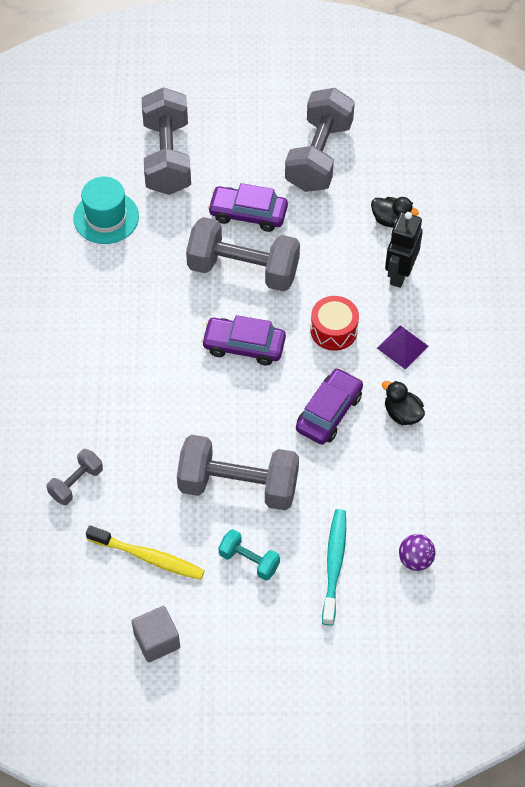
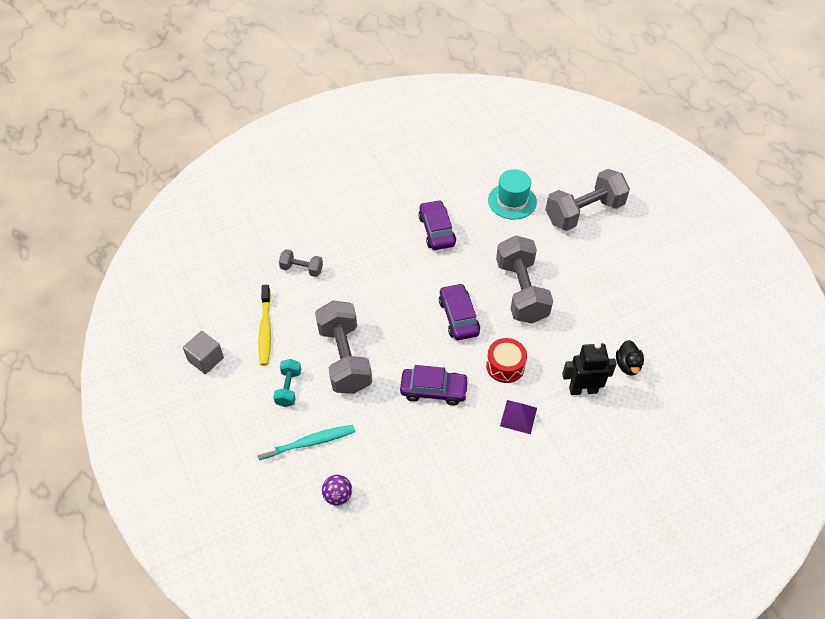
camera: 65 degrees right, 5 degrees down
purple car [208,183,288,232] -> purple car moved to [418,200,456,250]
grey dumbbell [285,88,355,192] -> none
black duck [382,381,425,425] -> none

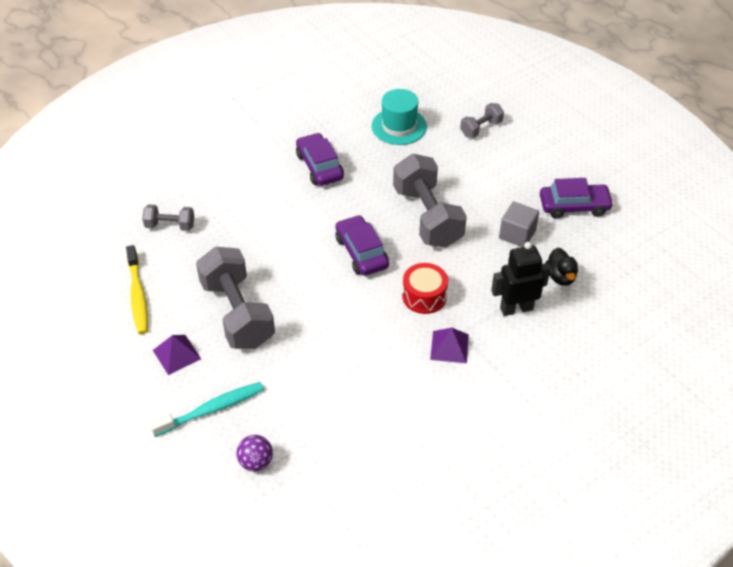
camera: 10 degrees left, 5 degrees down
grey cube [183,331,224,374] -> grey cube moved to [499,201,539,247]
turquoise dumbbell [273,359,301,407] -> purple pyramid [153,335,201,375]
purple car [400,365,469,405] -> purple car moved to [540,178,614,219]
grey dumbbell [546,169,630,231] -> grey dumbbell [460,103,504,138], size x0.50

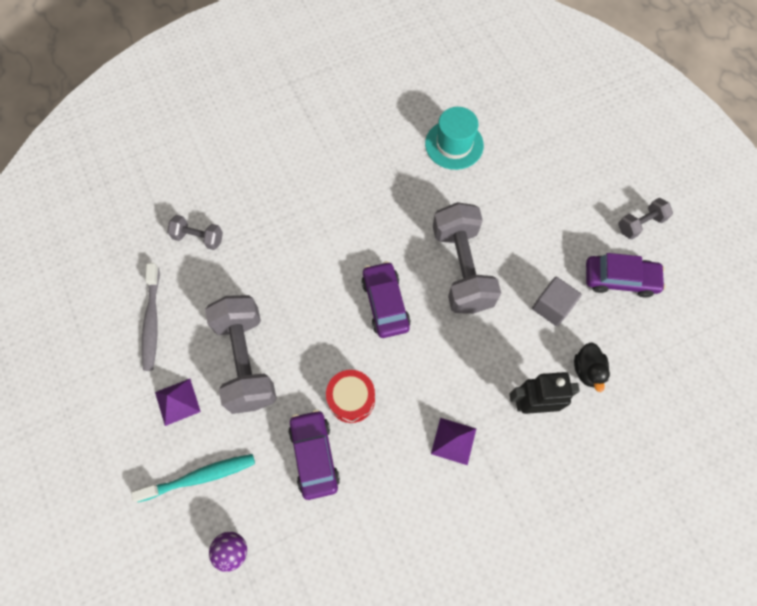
camera: 10 degrees right, 20 degrees up
yellow toothbrush [126,245,148,334] -> grey toothbrush [142,263,160,371]
purple car [296,133,344,186] -> purple car moved to [288,410,340,500]
red drum [402,263,448,314] -> red drum moved to [326,370,375,423]
grey dumbbell [460,103,504,138] -> grey dumbbell moved to [618,198,673,240]

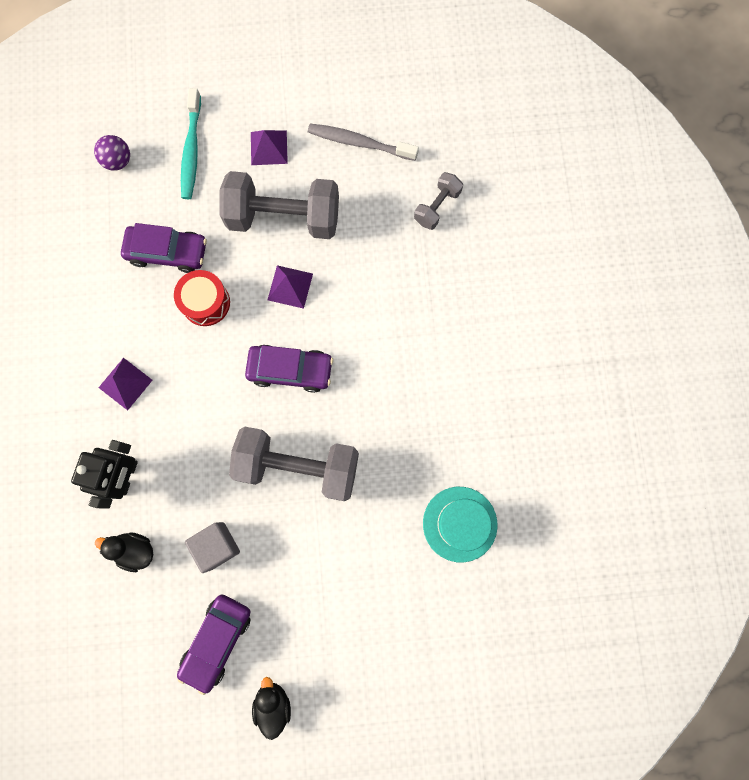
camera: 110 degrees right, 10 degrees up
grey dumbbell [618,198,673,240] -> black duck [252,677,291,740]
none -> purple pyramid [268,265,313,309]

